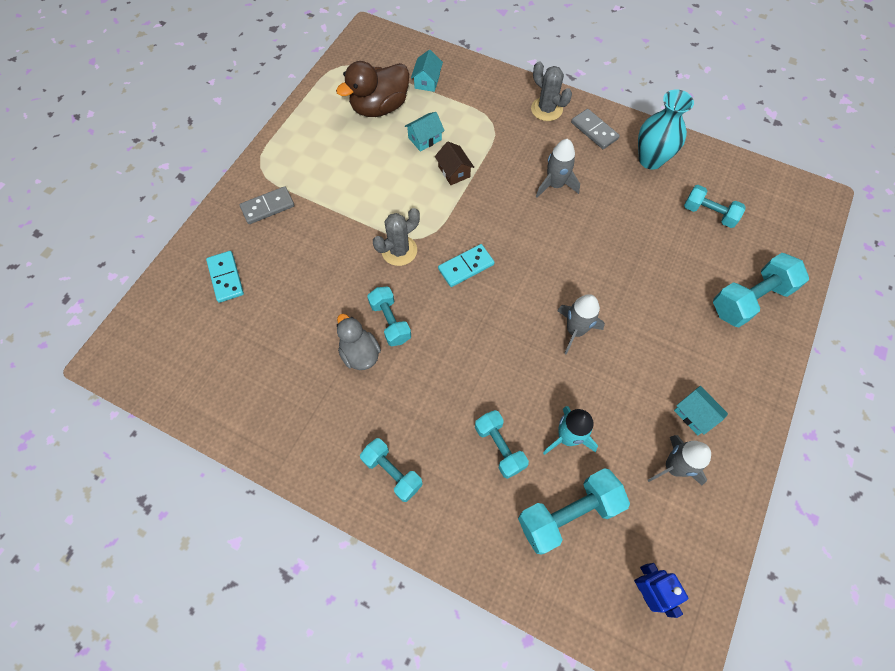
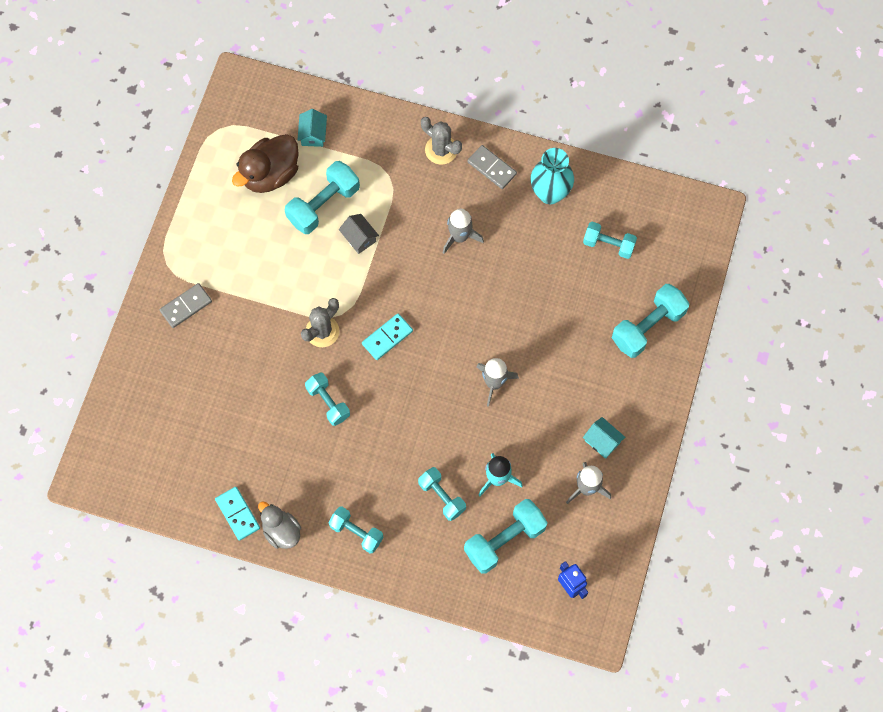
camera: 10 degrees left, 5 degrees up
turquoise domino [206,251,244,303] -> turquoise domino moved to [215,487,260,541]
grey duck [337,314,381,370] -> grey duck moved to [258,501,301,549]
turquoise house [404,112,445,152] -> turquoise dumbbell [285,161,360,234]
brown house [435,142,474,185] -> grey house [339,214,379,254]

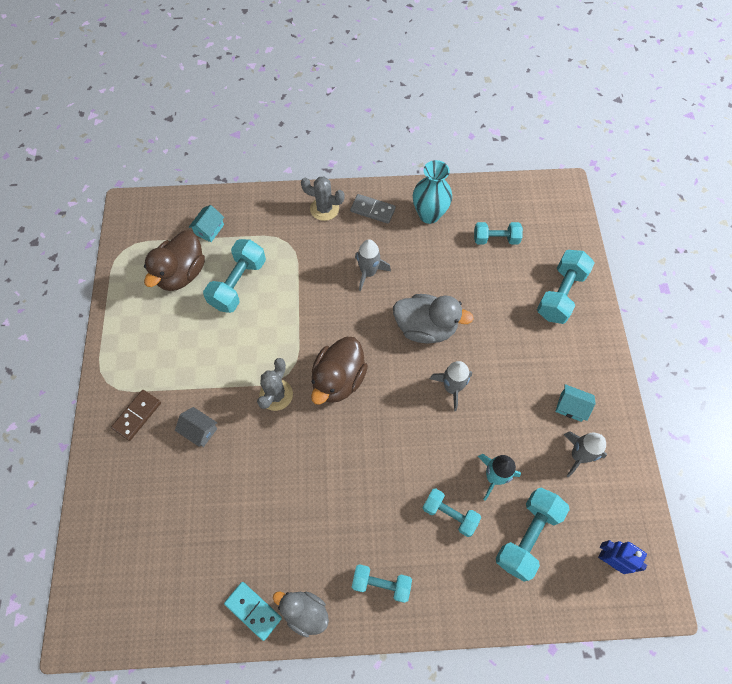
camera: 20 degrees left, 5 degrees down
grey domino [160,283,212,328] -> brown domino [111,390,161,441]
turquoise house [297,109,327,147] -> turquoise house turned 45 degrees clockwise [189,205,224,242]
turquoise dumbbell [305,372,350,426] -> none
grey house [339,214,379,254] -> grey house moved to [175,407,218,447]
turquoise domino [362,313,413,360] -> brown duck [311,337,368,405]
none -> grey duck [393,294,474,343]

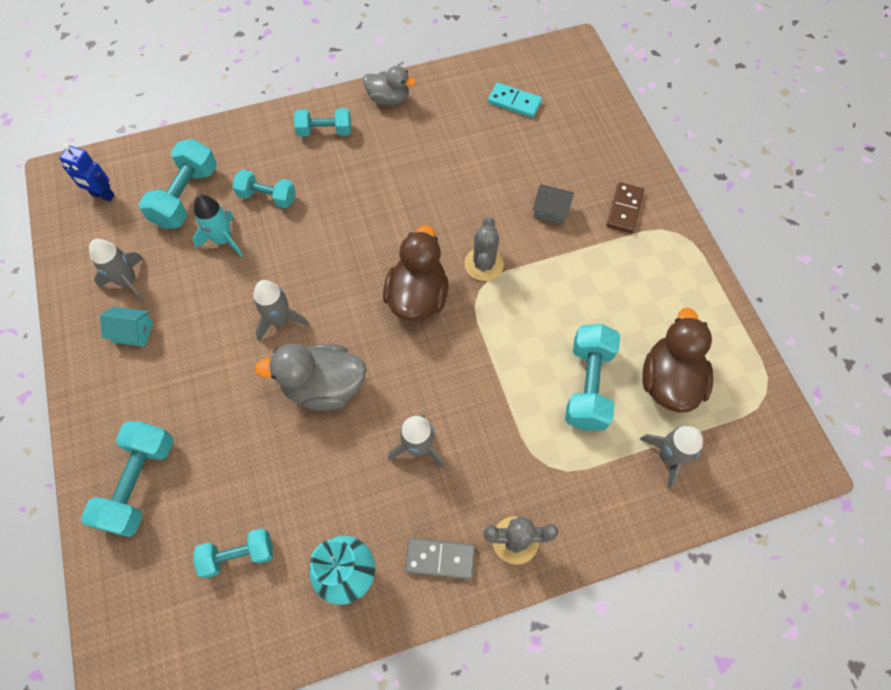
camera: 165 degrees right, 0 degrees up
turquoise house [189,205,224,242] -> grey rocket [639,426,703,489]
turquoise domino [224,582,282,641] -> turquoise domino moved to [488,83,542,118]

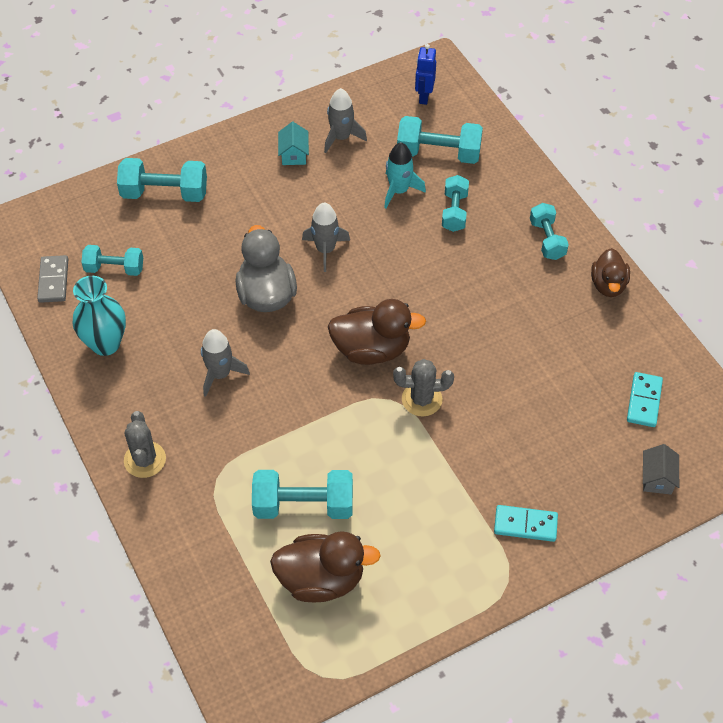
camera: 80 degrees right, 10 degrees down
turquoise dumbbell [193,528,273,578] -> turquoise dumbbell turned 60 degrees counterclockwise [81,245,143,276]
grey duck [363,66,416,106] -> brown duck [591,248,630,297]
grey domino [405,538,475,580] -> grey domino moved to [37,255,68,303]
grey house [533,184,574,225] -> grey house moved to [643,444,679,494]
brown domino [607,182,644,234] -> turquoise domino [494,505,558,542]
grey rocket [639,426,703,489] -> none

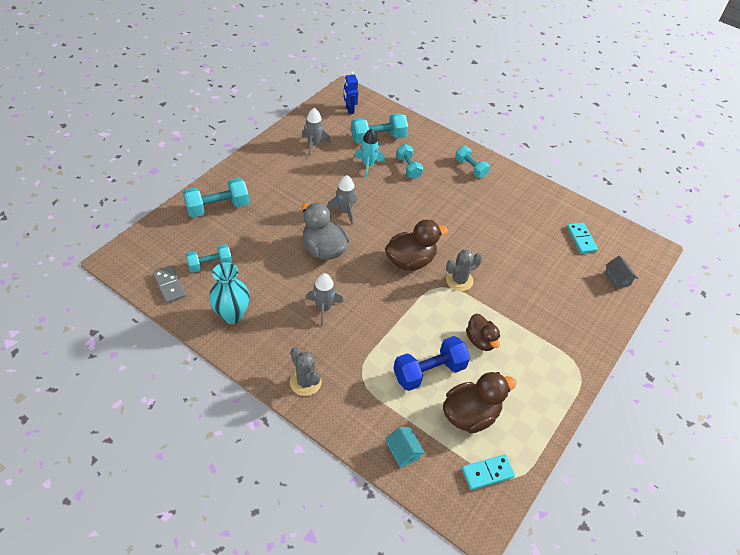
camera: 30 degrees left, 5 degrees down
turquoise dumbbell [252,470,353,519] -> blue dumbbell [393,336,470,391]
turquoise house [278,122,309,165] -> turquoise house moved to [386,427,425,468]
turquoise domino [494,505,558,542] -> turquoise domino moved to [462,454,515,490]
brown duck [591,248,630,297] -> brown duck moved to [466,314,500,351]

